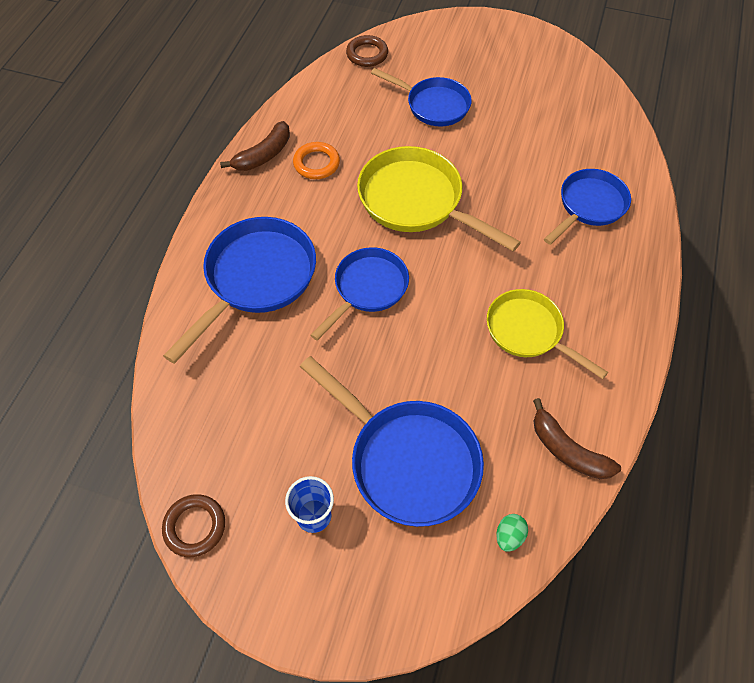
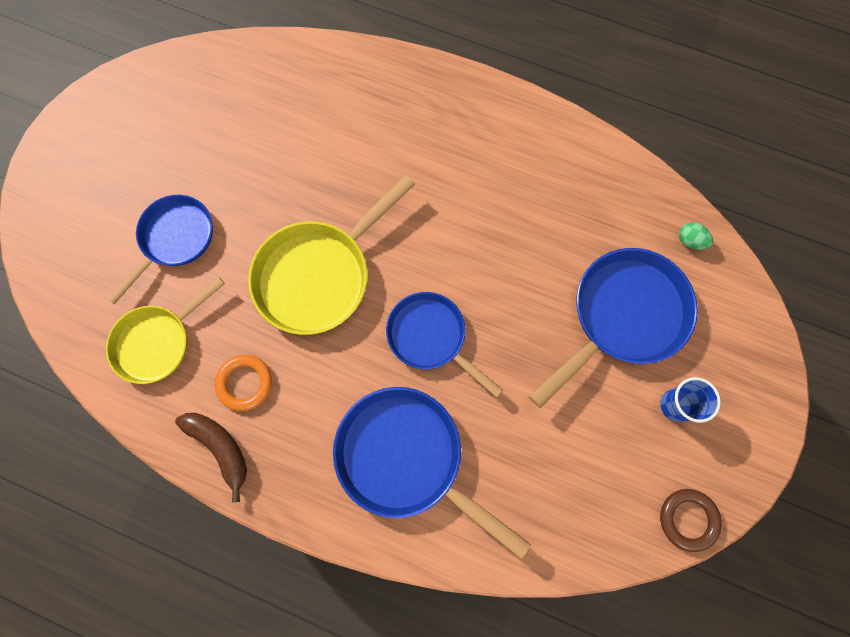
camera: 85 degrees left, 15 degrees up
brown ring [346,35,388,67] -> none
yellow pan [487,289,608,379] -> yellow pan moved to [106,277,225,384]
brown banana [533,398,621,479] -> none
blue pan [544,169,631,245] -> none

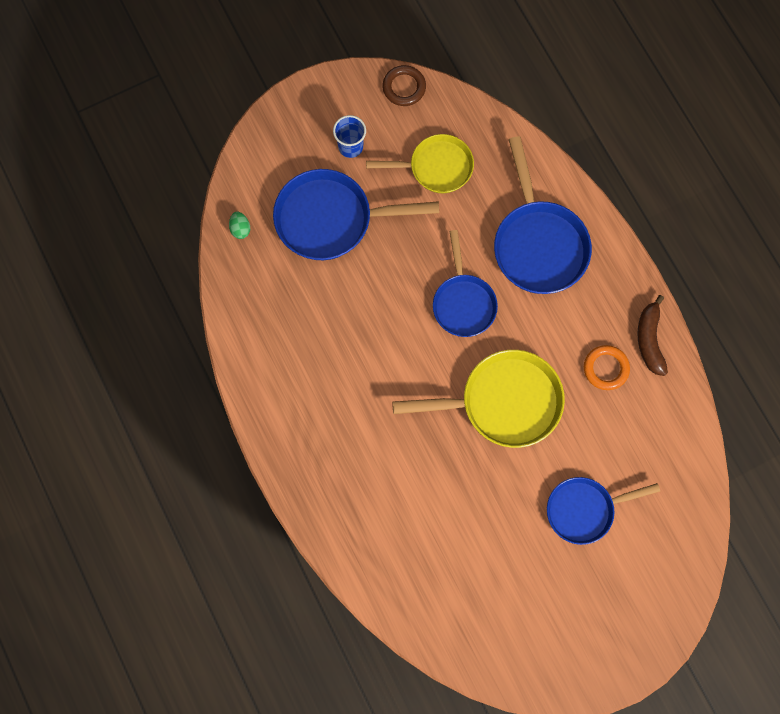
camera: 140 degrees left, 0 degrees up
yellow pan [106,277,225,384] -> yellow pan moved to [366,134,474,193]

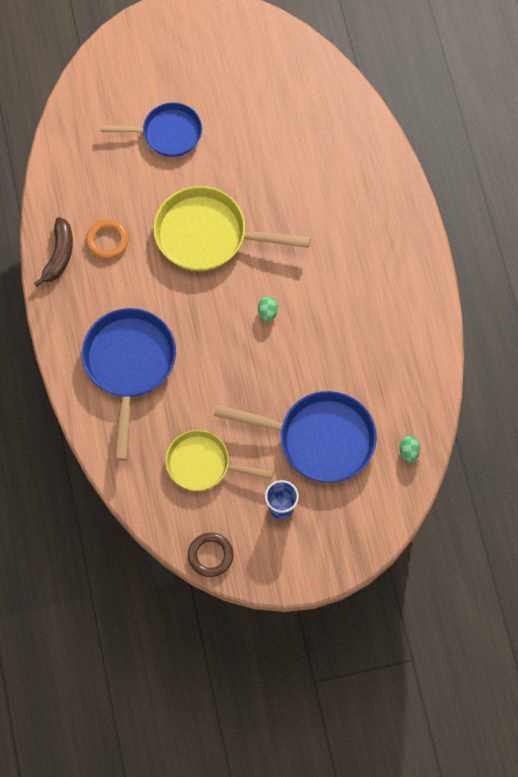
camera: 165 degrees left, 5 degrees down
blue pan [433,230,498,337] -> none
none -> green egg [258,296,278,322]

